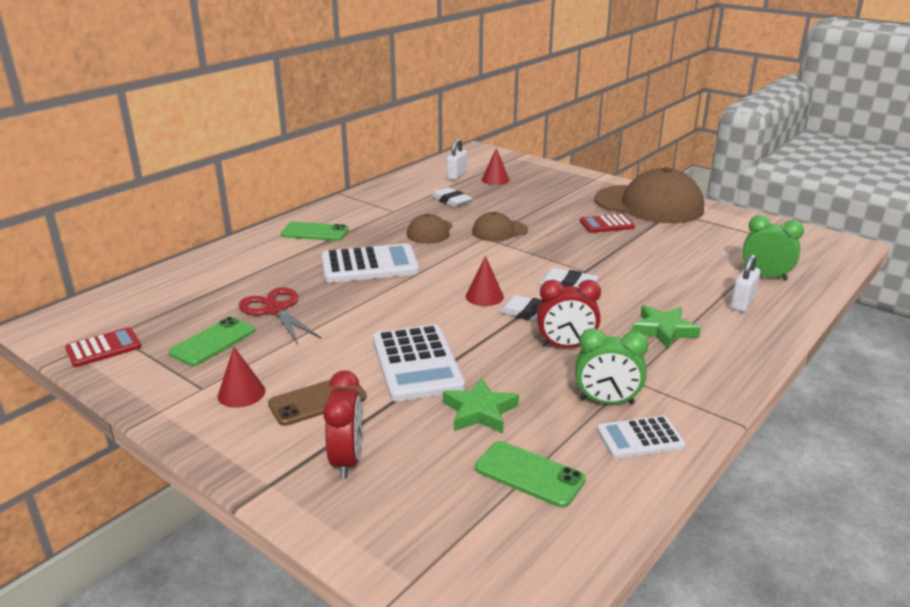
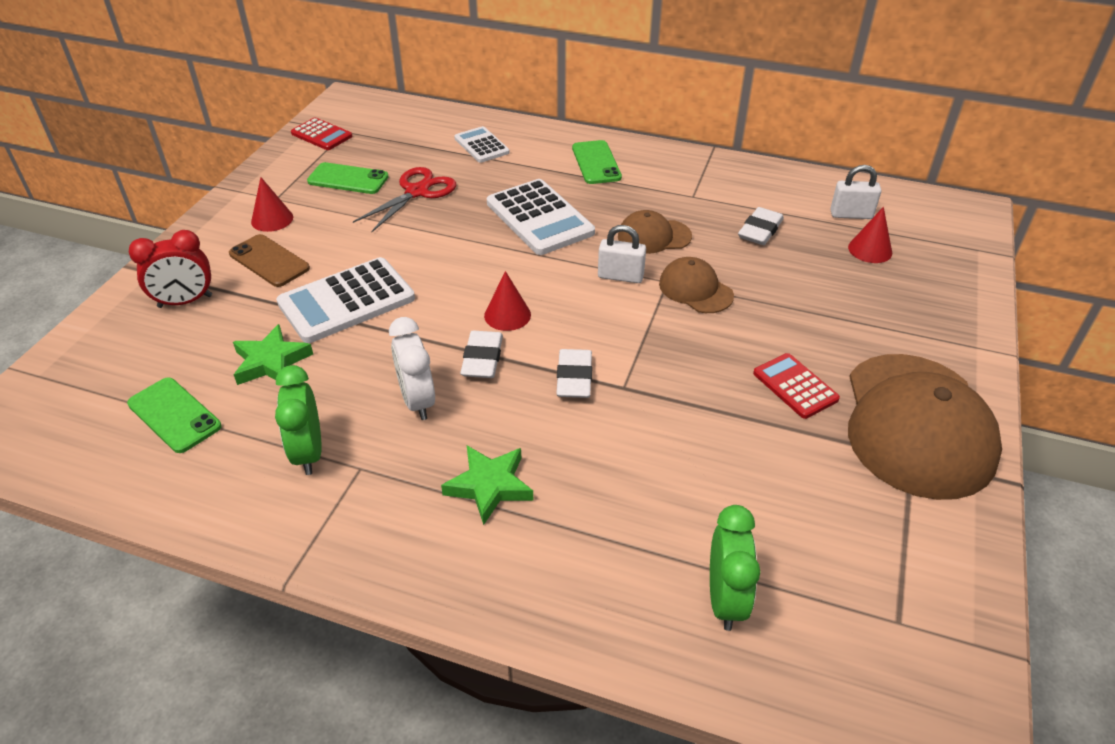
camera: 70 degrees right, 15 degrees up
green phone [475,441,586,508] -> green phone turned 60 degrees counterclockwise [127,378,222,453]
red clock [537,280,601,348] -> white clock [389,317,435,420]
white calculator [597,416,685,459] -> white calculator moved to [454,126,510,163]
white padlock [730,254,760,312] -> white padlock moved to [598,225,646,283]

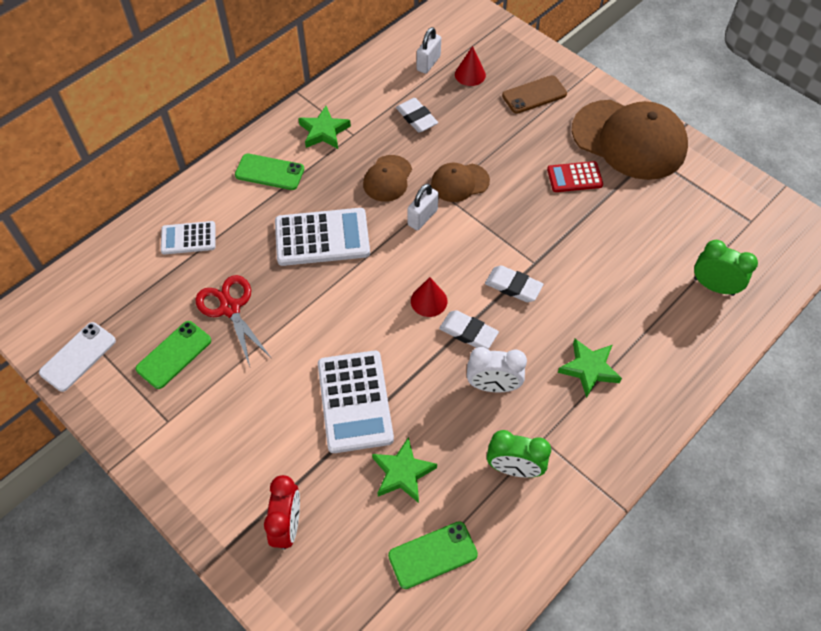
camera: 65 degrees left, 15 degrees up
brown phone [229,234,310,287] -> brown phone moved to [502,75,567,114]
red cone [251,177,293,232] -> none
red calculator [291,117,352,150] -> white phone [39,322,116,392]
none -> green star [298,106,351,149]

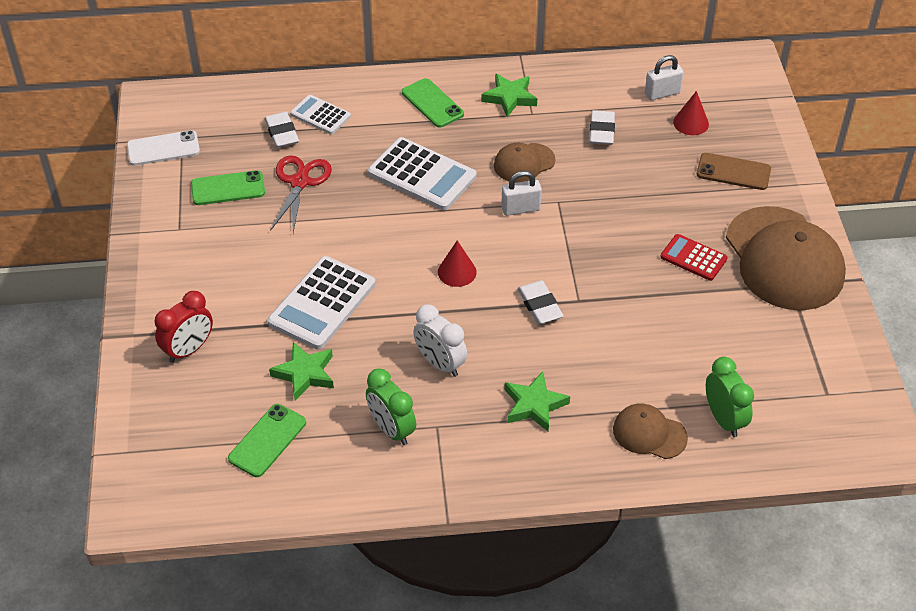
camera: 40 degrees right, 10 degrees down
green phone [388,521,478,589] -> green phone turned 75 degrees counterclockwise [228,404,306,477]
brown cap [431,163,490,202] -> brown cap moved to [613,404,688,459]
white eraser [439,310,499,349] -> white eraser moved to [265,112,299,148]

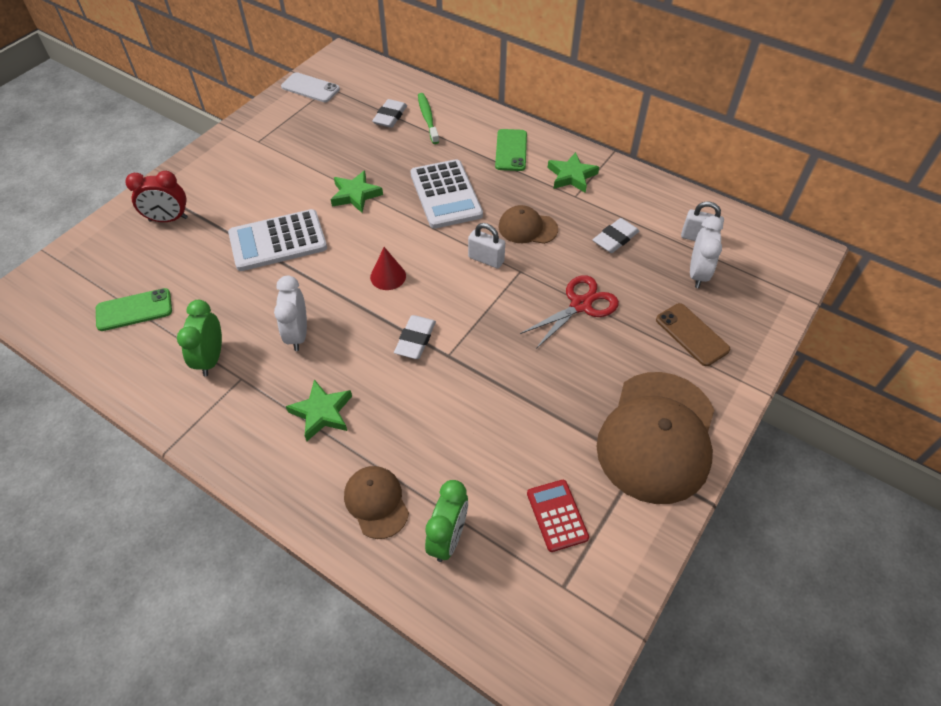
camera: 40 degrees right, 5 degrees up
green phone [191,170,265,205] -> none
green star [269,342,334,400] -> green star moved to [331,170,383,213]
red scissors [270,155,332,233] -> red scissors moved to [520,275,619,349]
white calculator [290,95,351,134] -> green toothbrush [418,93,439,144]
red calculator [660,234,728,281] -> red calculator moved to [527,480,589,552]
red cone [673,91,709,135] -> white clock [690,216,723,288]

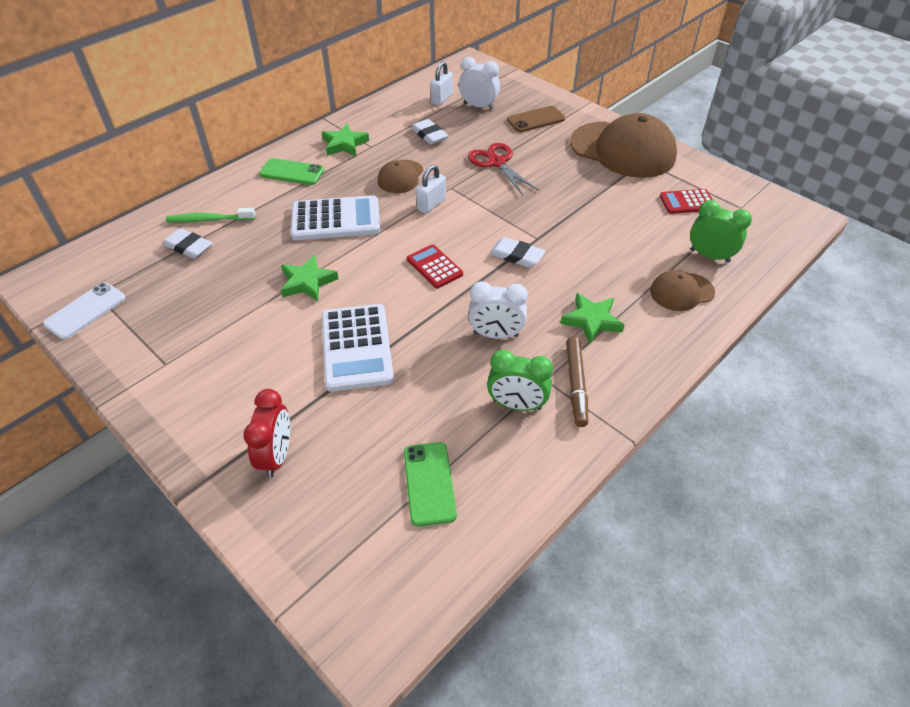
camera: 80 degrees left, 5 degrees down
red cone [370,247,406,290] -> red calculator [407,244,463,288]
none -> brown marker [566,336,588,427]

